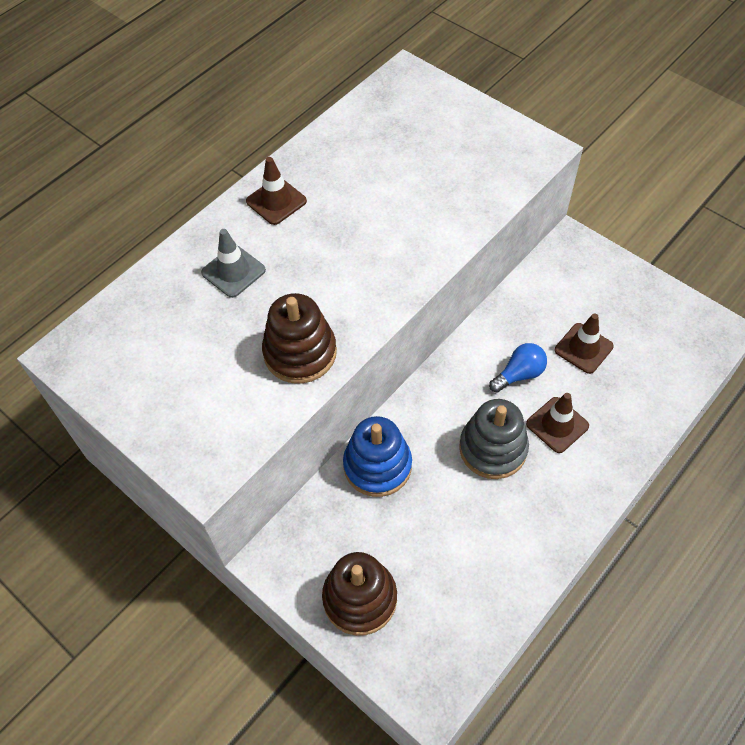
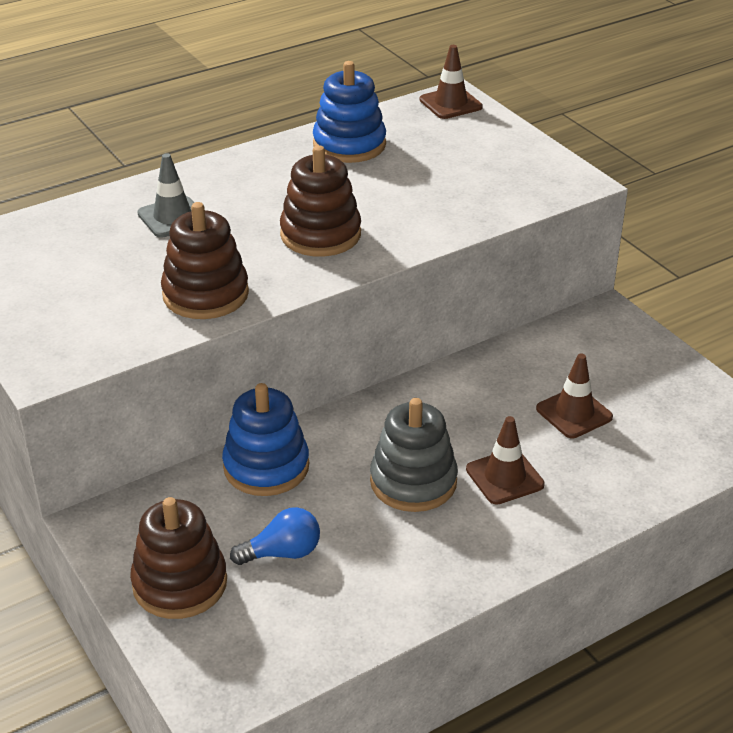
camera: 15 degrees right, 20 degrees down
brown traffic cone [246,157,307,225] -> brown traffic cone moved to [419,45,483,119]
blue light bulb [489,343,547,393] -> blue light bulb moved to [230,507,320,565]
none -> brown stacking toy [280,145,361,257]
none -> blue stacking toy [313,61,386,163]

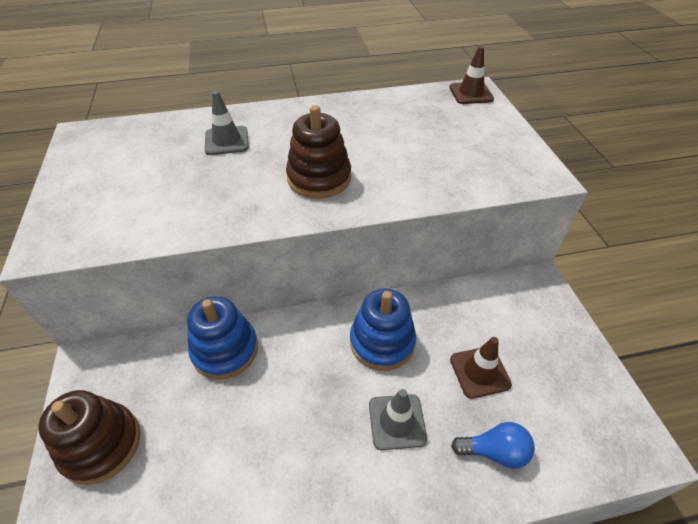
camera: 20 degrees right, 10 degrees up
brown stacking toy [161,202,249,319] -> none
blue light bulb [230,507,320,565] -> blue light bulb moved to [451,422,535,469]
blue stacking toy [313,61,386,163] -> blue stacking toy moved to [350,289,416,371]
grey stacking toy [370,398,458,512] -> none
brown traffic cone [466,416,545,505] -> grey traffic cone [369,389,427,450]

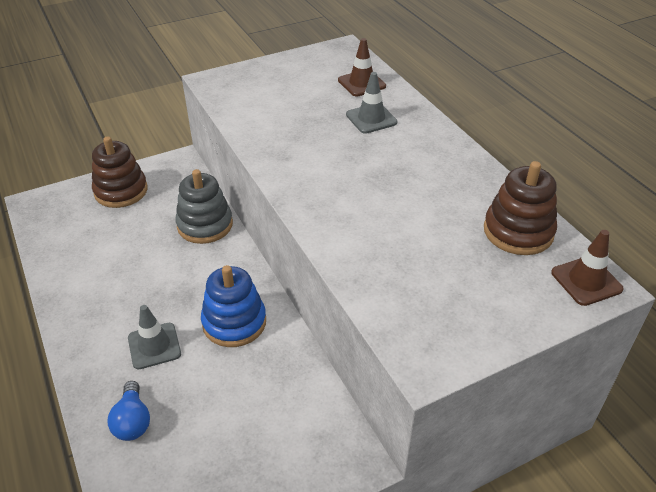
camera: 75 degrees right, 5 degrees down
blue stacking toy [187,296,258,380] -> grey stacking toy [176,169,233,244]
brown stacking toy [286,105,351,199] -> brown stacking toy moved to [484,161,557,255]
brown traffic cone [450,337,512,399] -> brown traffic cone moved to [338,38,386,96]

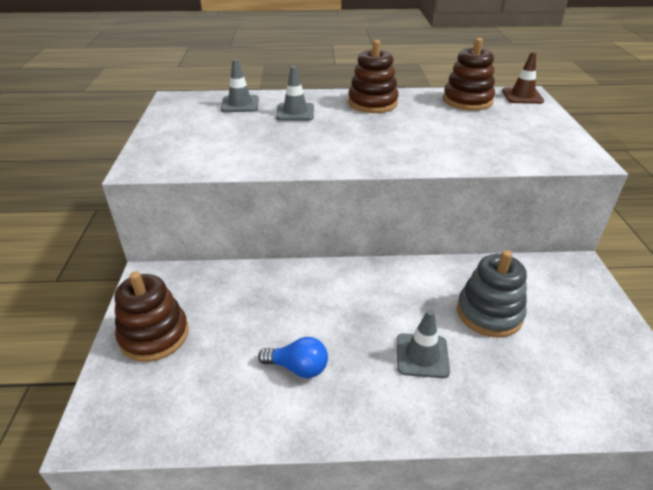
camera: 65 degrees left, 5 degrees down
blue light bulb [108,381,150,441] -> blue light bulb moved to [258,337,328,378]
grey stacking toy [176,169,233,244] -> grey stacking toy moved to [457,250,527,337]
blue stacking toy [201,265,266,347] -> none
brown traffic cone [338,38,386,96] -> grey traffic cone [221,59,259,112]
none -> brown stacking toy [348,40,399,113]

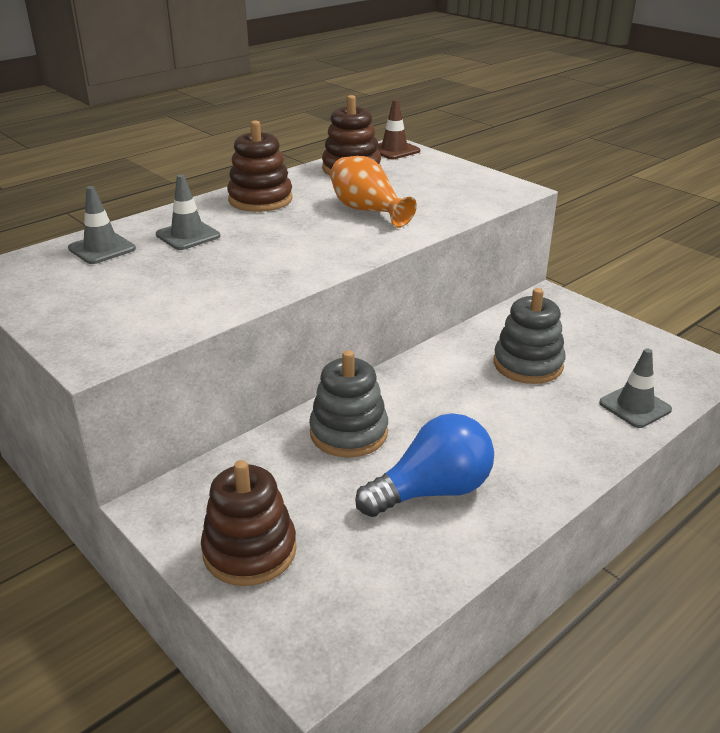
camera: 40 degrees left, 5 degrees down
blue light bulb [258,337,328,378] -> blue light bulb [355,413,494,517], size x1.71
grey traffic cone [397,309,450,378] -> grey traffic cone moved to [599,348,672,428]
none -> grey stacking toy [309,350,388,457]
none -> orange vase [330,156,417,228]

